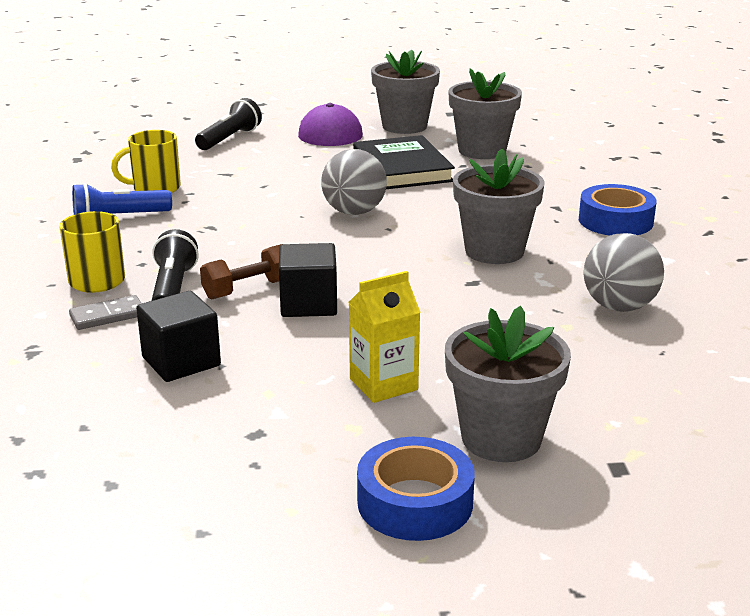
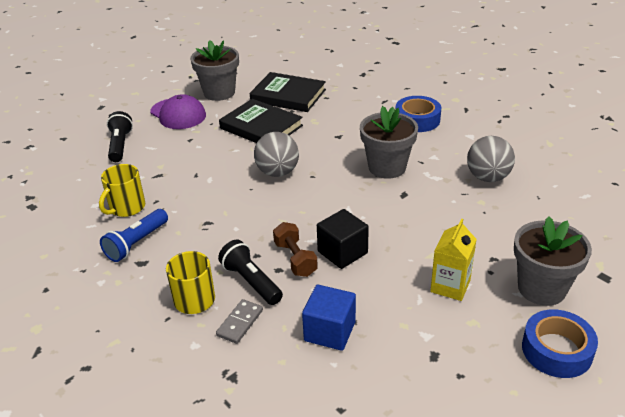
camera: 35 degrees left, 10 degrees up
black cube [136,291,221,382] -> blue cube [302,285,356,351]
brown dumbbell [200,244,282,299] -> brown dumbbell turned 45 degrees counterclockwise [273,222,318,277]
grey flower pot [448,68,522,159] -> black book [249,72,326,112]

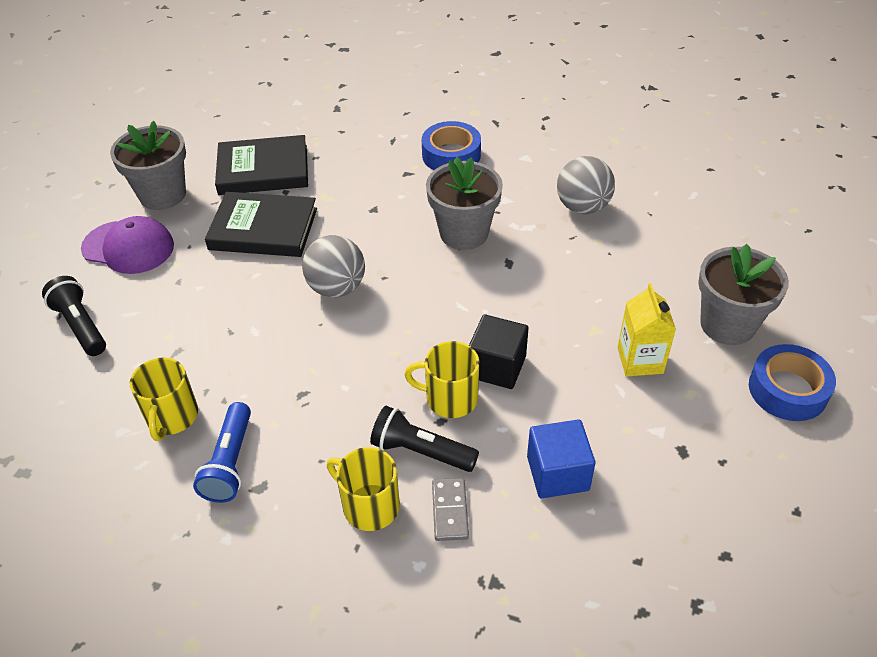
camera: 30 degrees left, 10 degrees up
brown dumbbell [273,222,318,277] -> yellow mug [404,341,479,418]

